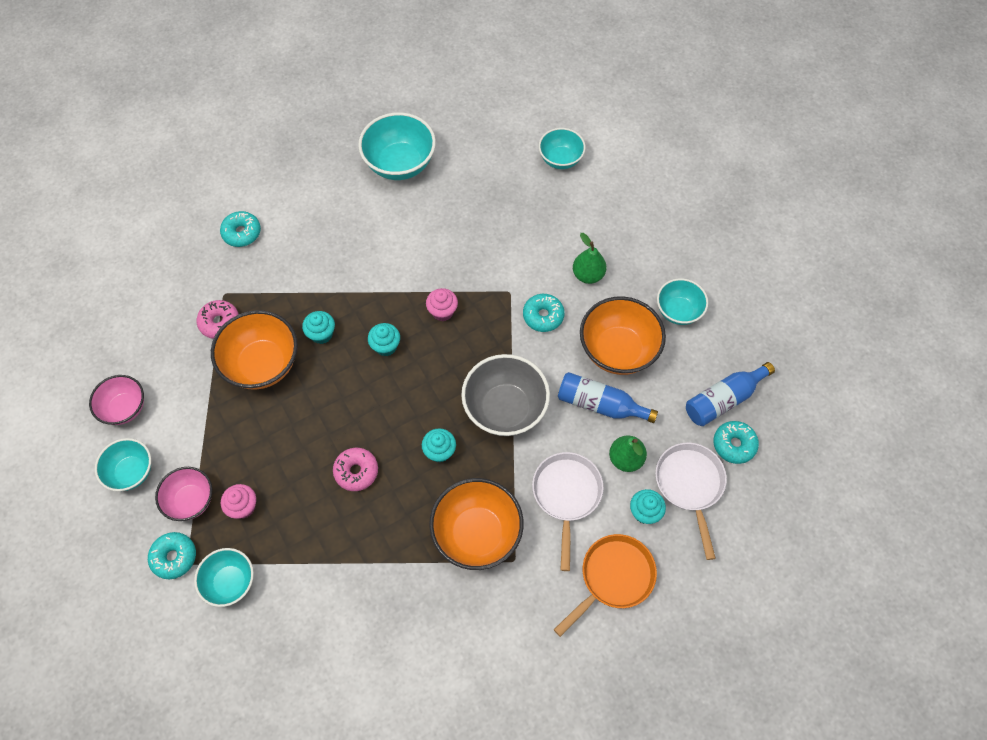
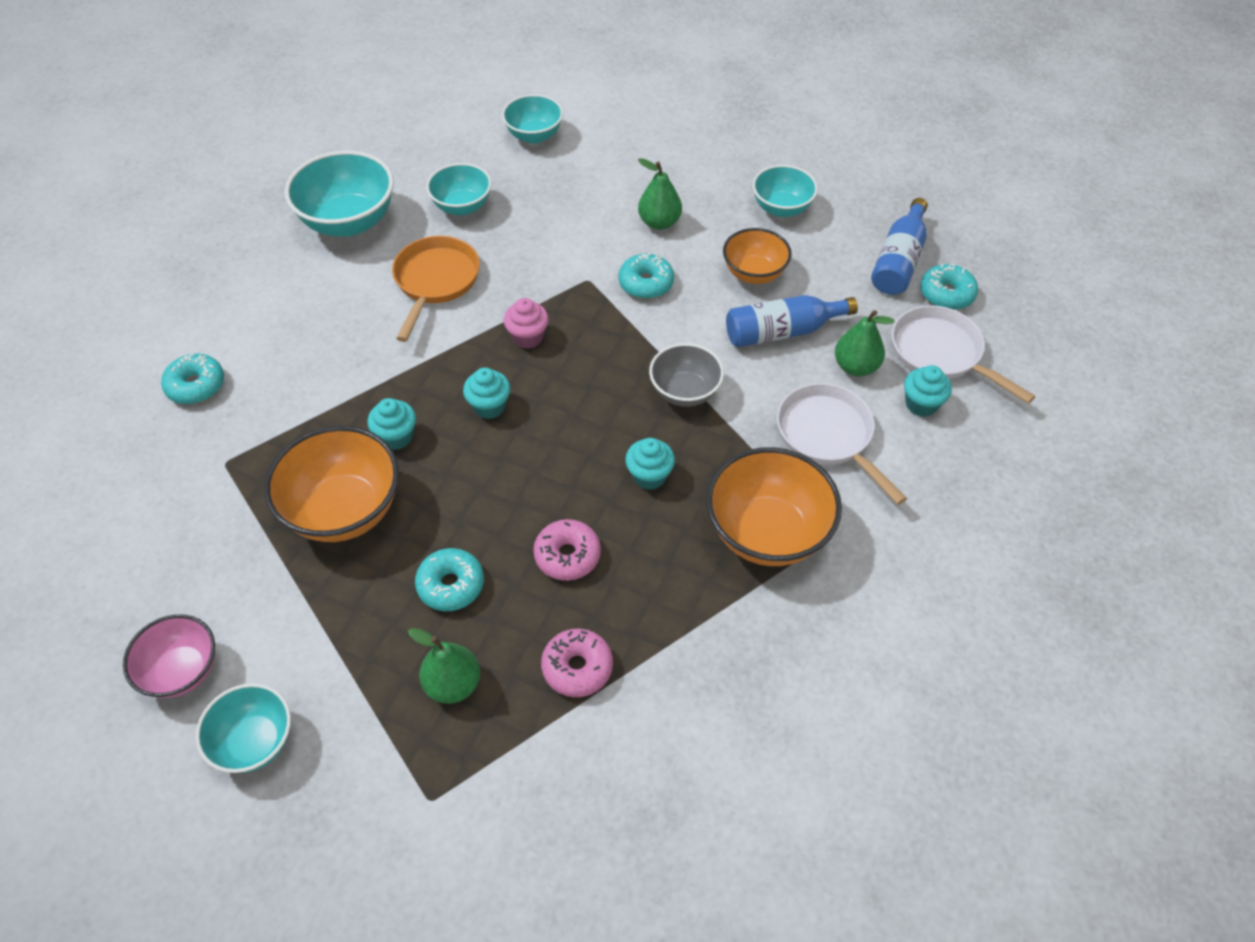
camera: 35 degrees left, 10 degrees down
turquoise donut [148,532,196,579] -> turquoise donut moved to [415,548,484,611]
pink bowl [155,467,212,521] -> none
turquoise bowl [194,548,254,607] -> turquoise bowl moved to [426,163,492,215]
pink donut [196,300,239,339] -> pink donut moved to [541,629,613,697]
pink cupcake [221,484,256,519] -> green pear [408,628,480,704]
grey bowl [461,354,550,436] -> grey bowl [649,343,724,407], size x0.62
orange pan [554,534,657,637] -> orange pan moved to [392,236,480,342]
orange bowl [580,296,666,375] -> orange bowl [723,228,792,284], size x0.62

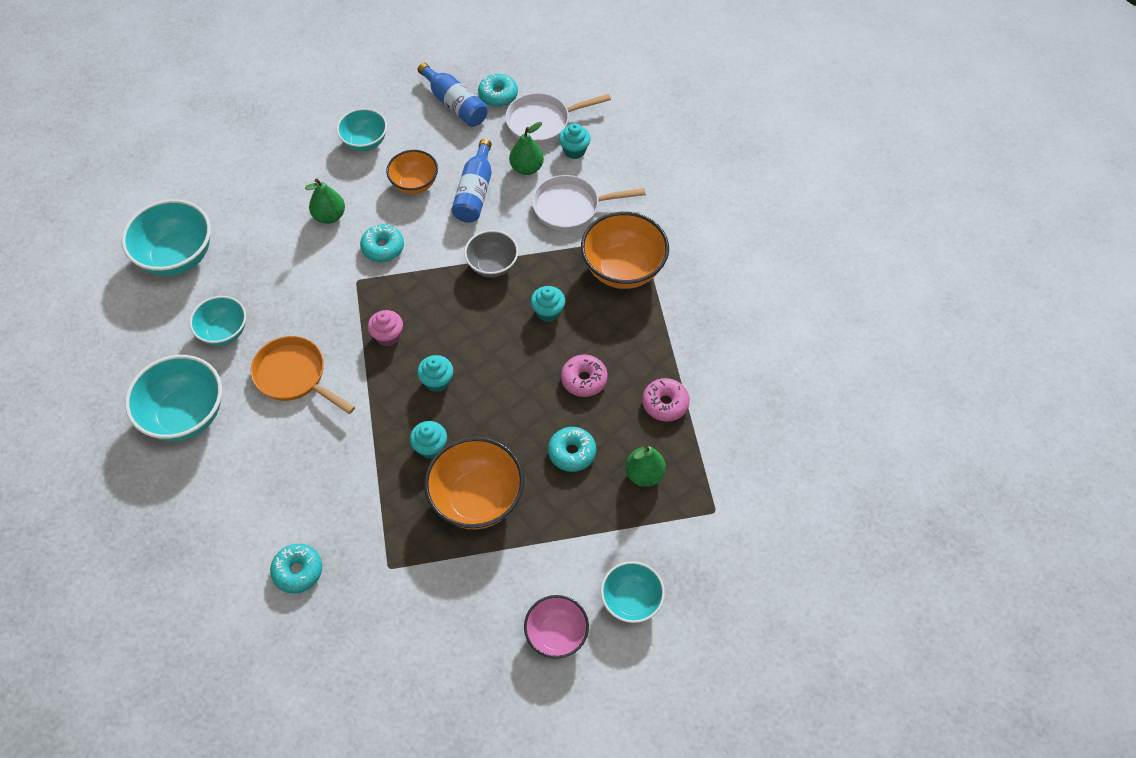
camera: 65 degrees left, 5 degrees up
turquoise bowl [502,94,563,144] -> turquoise bowl [122,199,211,276], size x1.61

